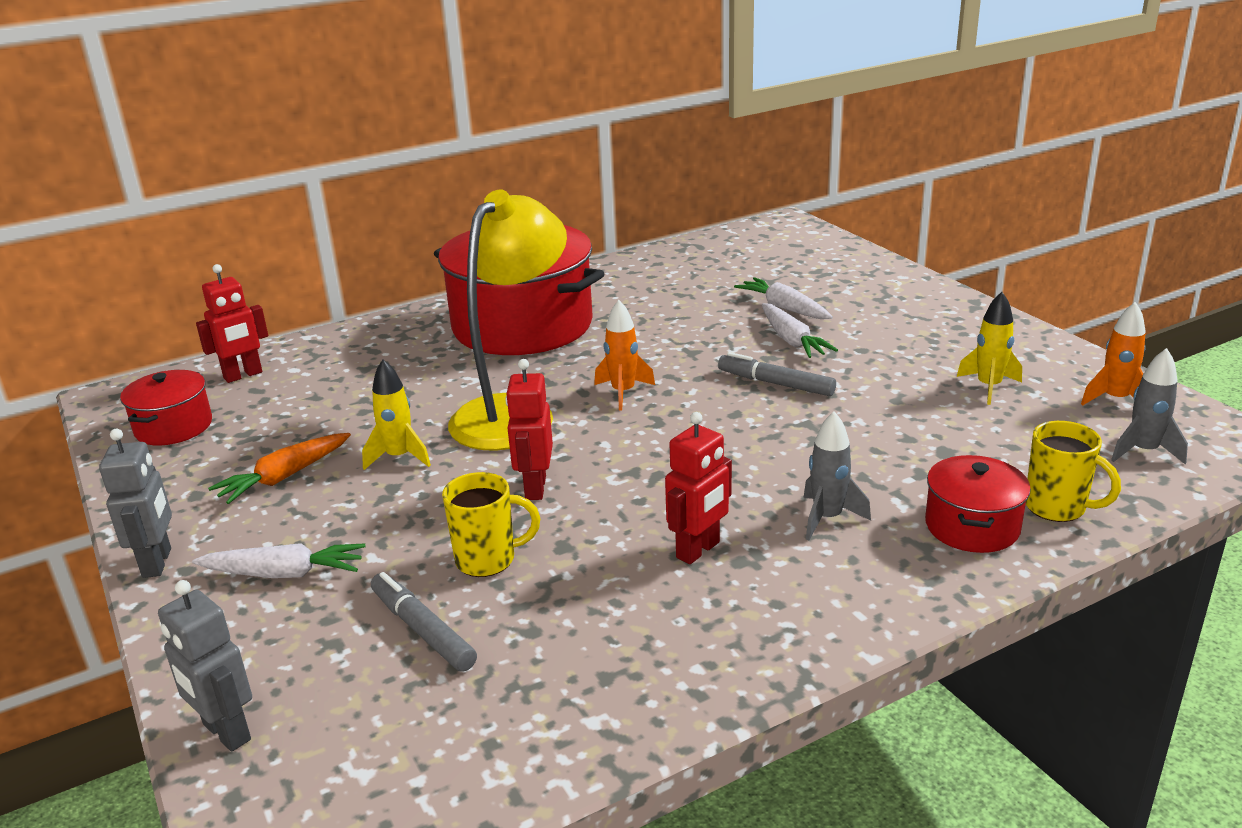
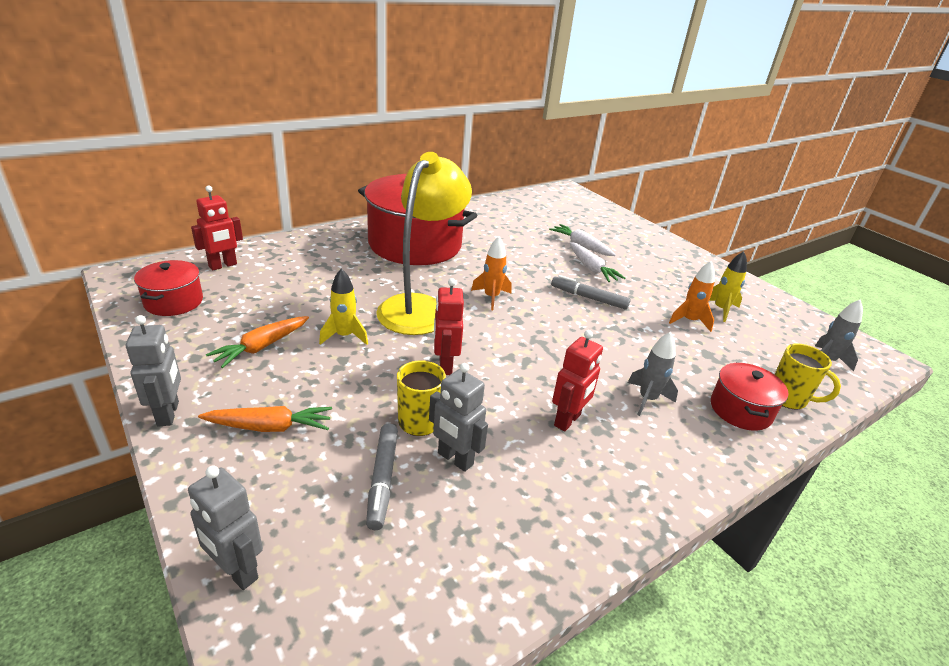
camera: 10 degrees left, 5 degrees up
white carrot [192,543,366,578] -> orange carrot [198,406,332,432]
grey marker [371,572,477,671] -> grey marker turned 135 degrees counterclockwise [366,423,398,530]
orange rocket [1081,302,1146,406] -> orange rocket moved to [669,261,715,332]
none -> grey robot [429,363,488,472]

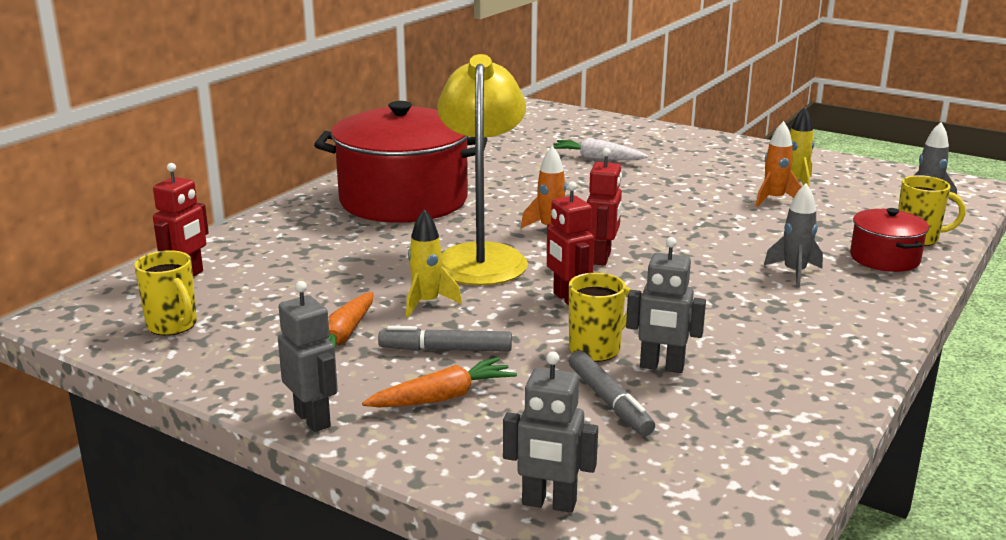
camera: 20 degrees left, 10 degrees down
red pot [134,260,203,316] -> yellow mug [134,250,197,335]
grey marker [551,275,631,310] -> grey marker moved to [378,326,512,351]
red robot [552,330,603,431] -> red robot moved to [587,148,622,266]
white carrot [570,242,625,282] -> none

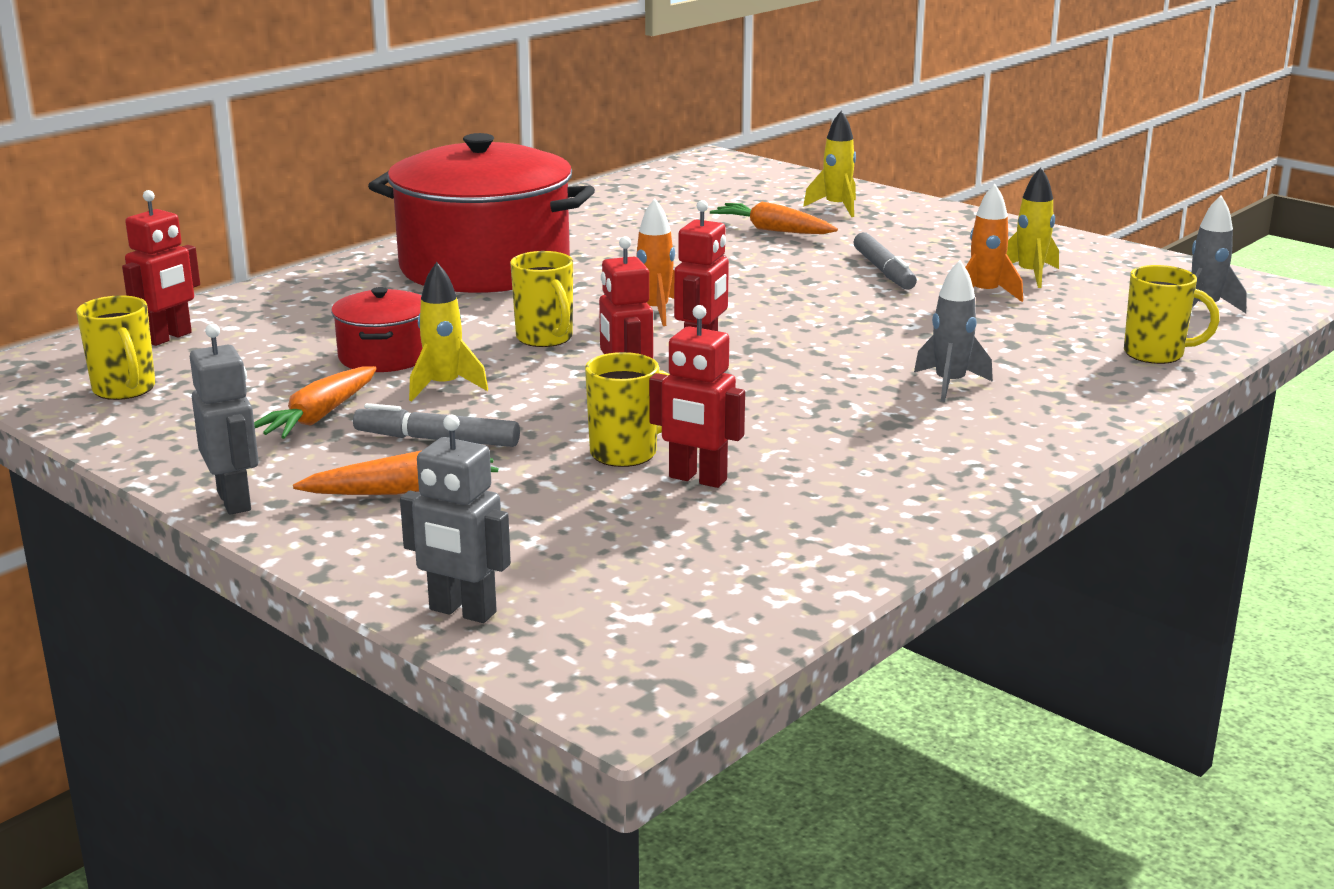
camera: 10 degrees right, 0 degrees up
yellow lamp [437,54,528,285] -> yellow mug [510,251,573,347]
white carrot [550,138,648,160] -> orange carrot [710,202,838,234]
grey marker [569,351,655,436] -> grey marker moved to [854,232,917,290]
grey robot [626,237,706,373] -> red robot [649,305,745,488]
red pot [850,208,929,272] -> red pot moved to [331,287,423,372]
none -> yellow rocket [803,111,856,217]

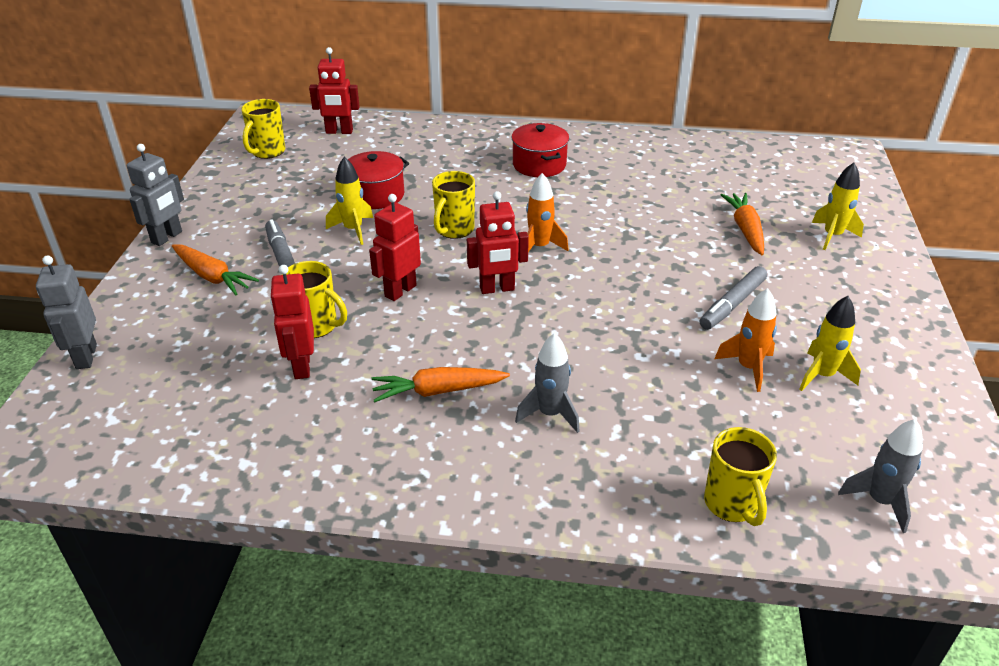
camera: 55 degrees right, 15 degrees up
orange carrot [254,366,377,439] -> orange carrot moved to [371,367,510,402]
red pot [368,133,595,293] -> red pot [511,123,569,177], size x0.47

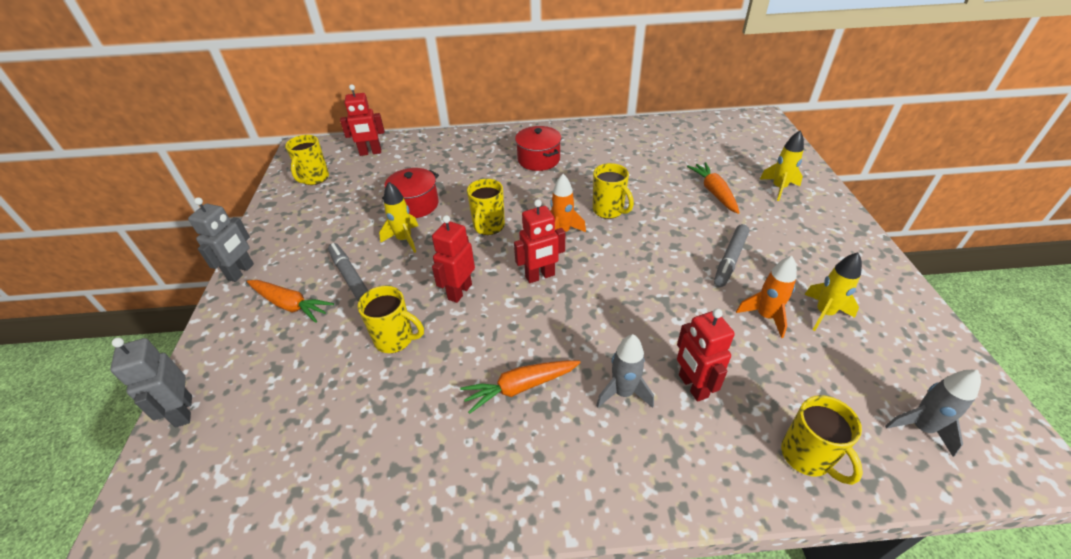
camera: 10 degrees left, 5 degrees up
red robot [270,265,314,379] -> red robot moved to [677,309,735,402]
none -> yellow mug [593,163,634,219]

